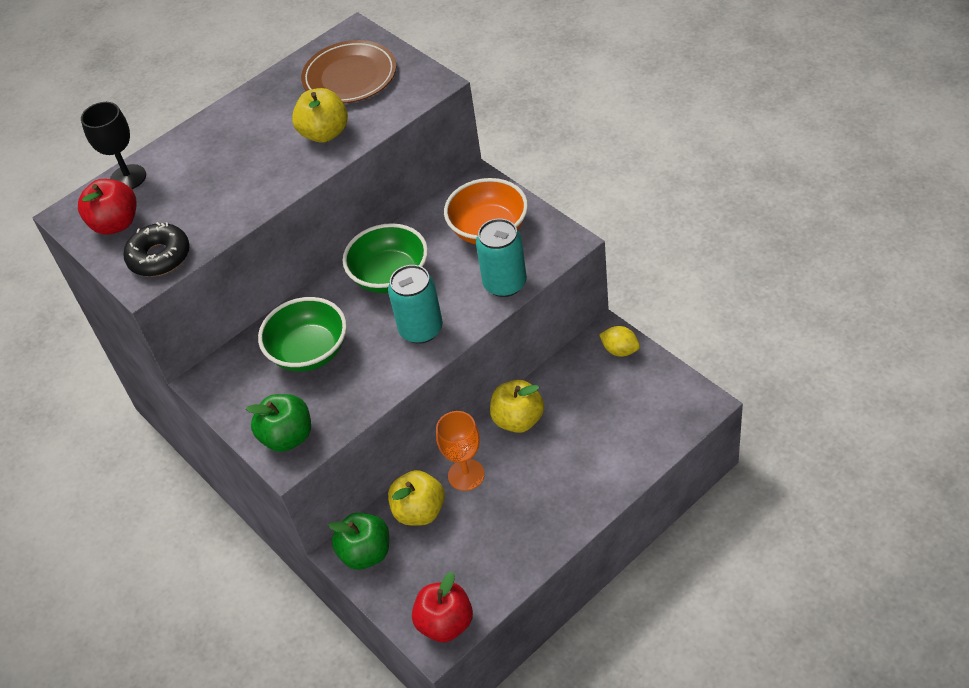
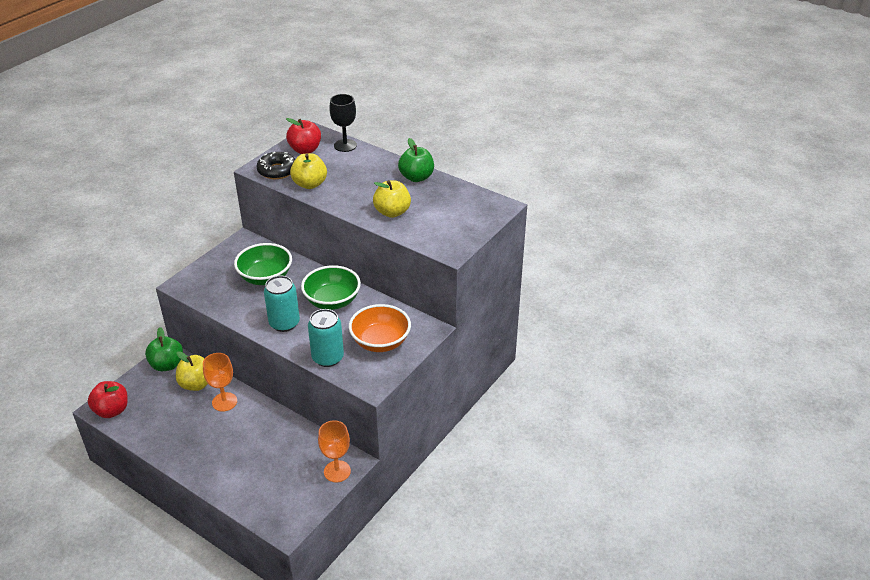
camera: 70 degrees right, 10 degrees down
green apple [246,394,311,452] -> green apple moved to [398,138,434,182]
brown plate [301,40,396,103] -> none
yellow apple [490,380,544,433] -> yellow apple moved to [290,153,327,189]
yellow lemon [599,326,640,357] -> orange goblet [318,420,351,482]

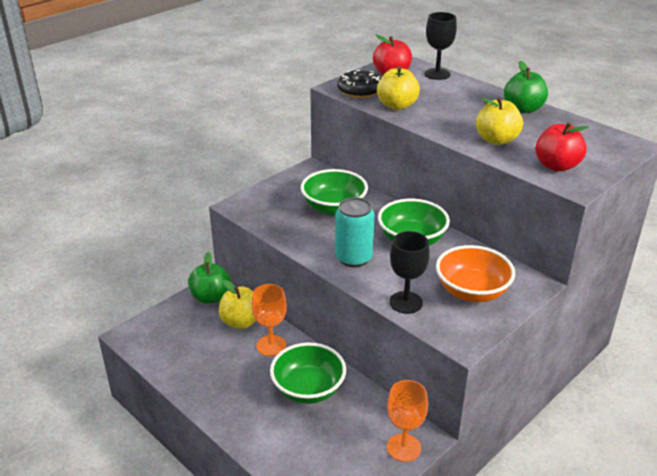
camera: 10 degrees right, 5 degrees down
red apple [88,381,128,418] -> red apple moved to [535,122,589,172]
turquoise can [308,309,344,367] -> black goblet [389,231,430,314]
none -> green bowl [270,343,346,404]

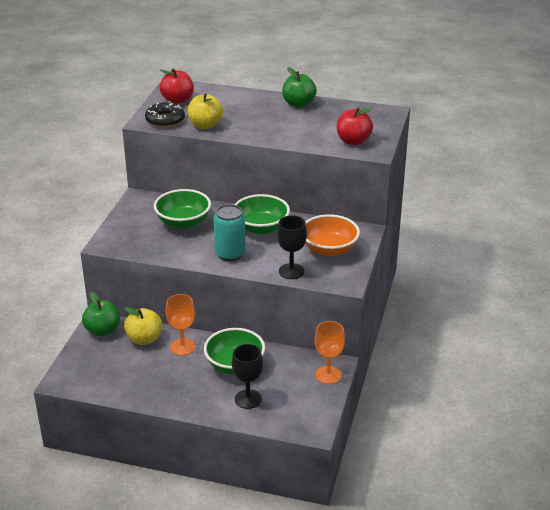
camera: 30 degrees left, 0 degrees up
black goblet [424,12,457,80] -> black goblet moved to [232,344,263,409]
yellow apple [476,97,523,145] -> none

